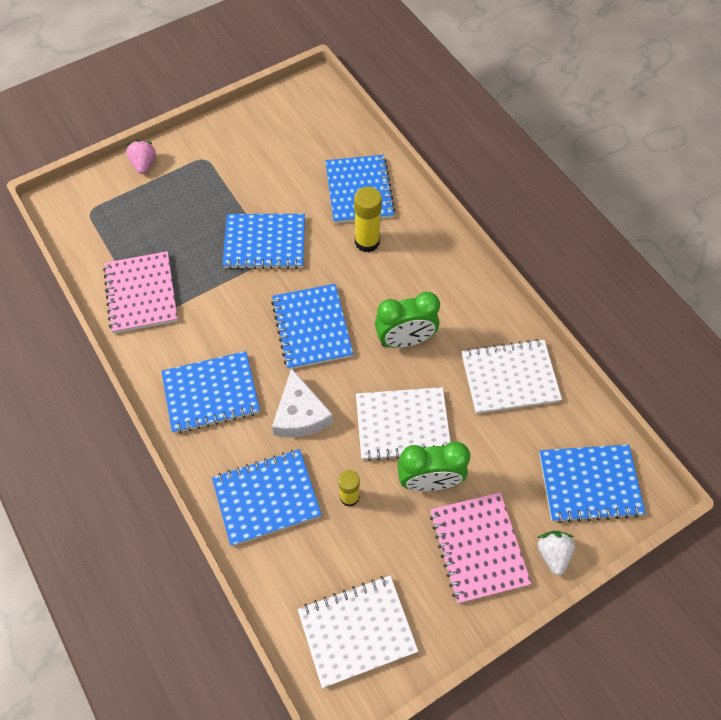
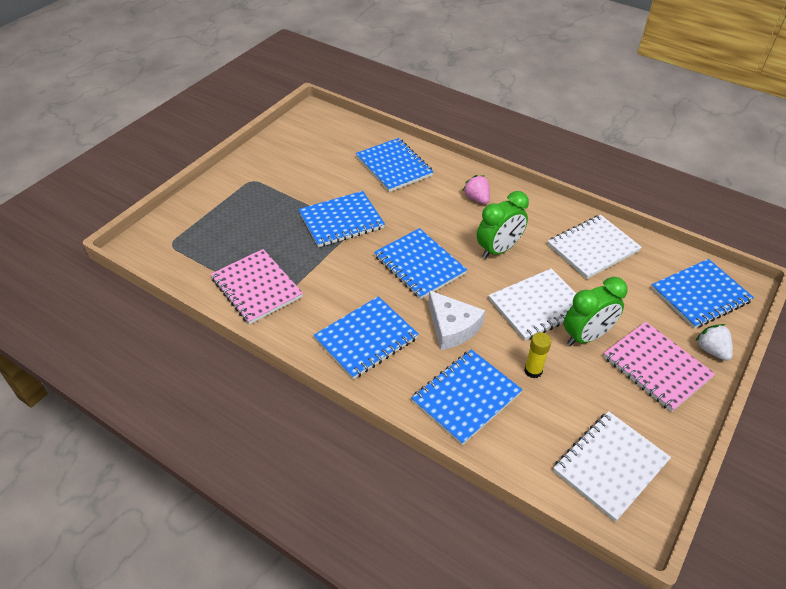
camera: 25 degrees left, 15 degrees down
pink strawberry [126,140,156,174] -> pink strawberry moved to [463,175,490,204]
yellow glue stick [354,187,382,252] -> none

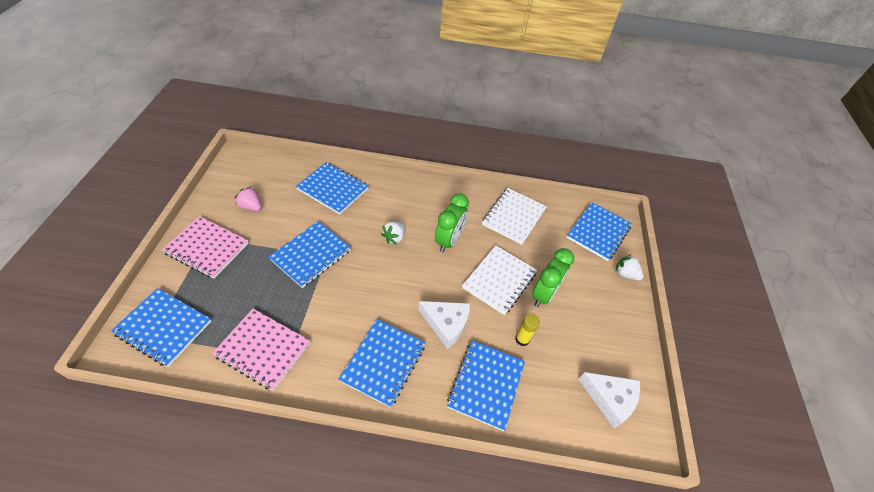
camera: 30 degrees left, 5 degrees up
blue notebook [374,228,467,299] -> blue notebook moved to [111,288,212,367]
pink strawberry [463,175,490,204] -> pink strawberry moved to [235,186,261,211]
white notebook [553,411,671,522] -> white cheese [579,372,640,428]
pink notebook [603,322,715,412] -> pink notebook moved to [162,216,249,278]
none -> white strawberry [381,221,406,244]

